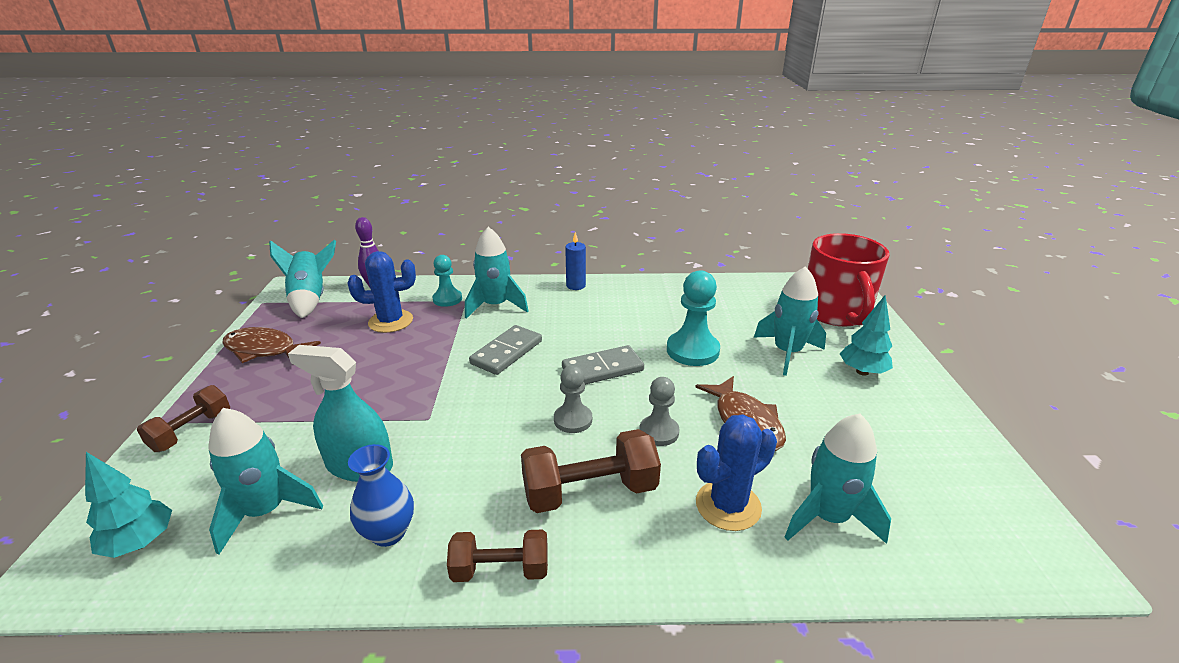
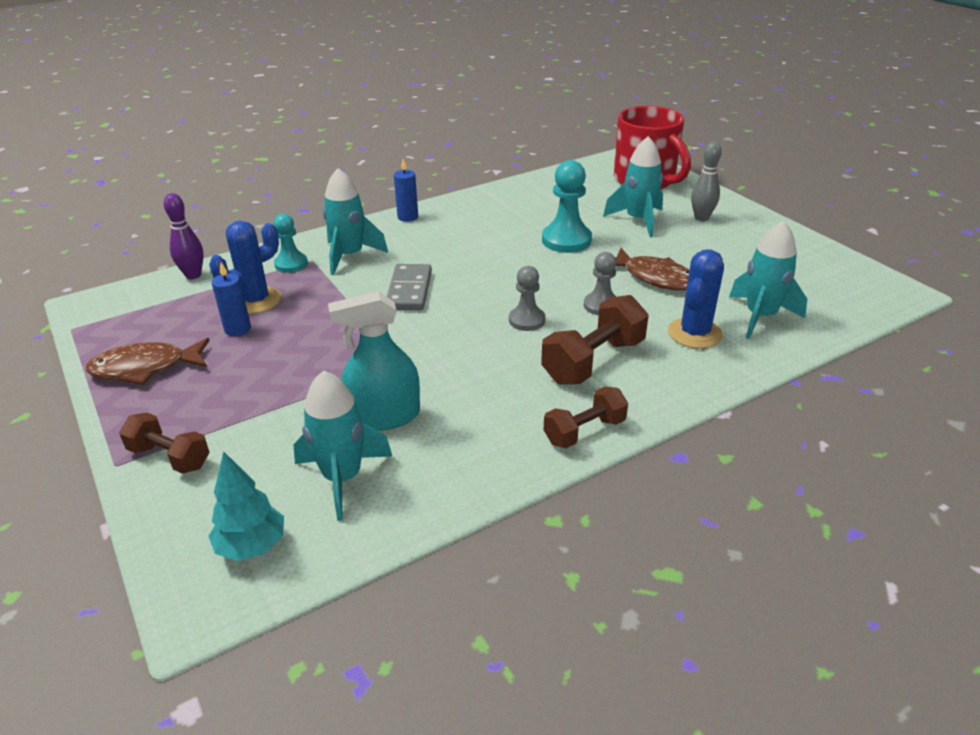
camera: 30 degrees left, 5 degrees up
brown dumbbell [137,385,230,452] -> brown dumbbell turned 60 degrees counterclockwise [119,412,210,474]
turquoise rocket [269,240,336,318] -> none
blue vase [348,444,414,547] -> none
grey domino [562,345,644,385] -> none
turquoise tree [840,295,893,376] -> grey bowling pin [691,141,722,221]
none -> blue candle [212,262,251,336]

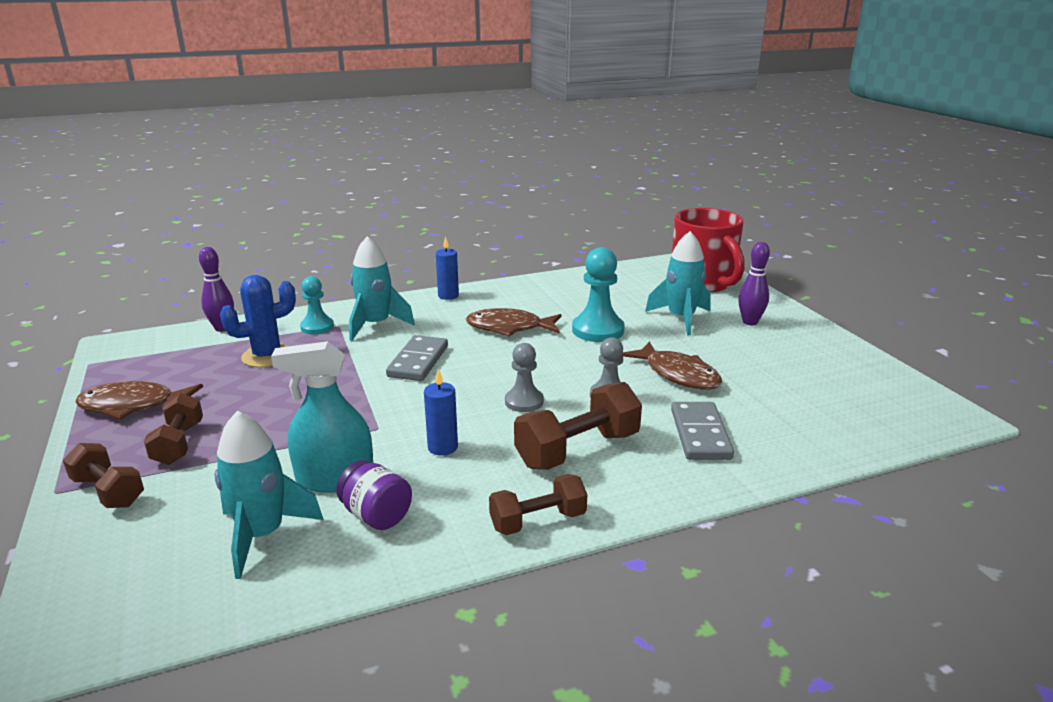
camera: 10 degrees right, 10 degrees down
turquoise tree [209,451,284,561] -> none
blue candle [212,262,251,336] -> blue candle moved to [424,369,458,456]
blue cactus [668,249,724,349] -> grey domino [671,402,734,460]
grey bowling pin [691,141,722,221] -> purple bowling pin [738,242,770,325]
turquoise rocket [729,221,807,339] -> none
none -> brown dumbbell [144,393,203,465]
none -> purple jar [336,460,412,530]
none -> brown fish [466,308,562,337]

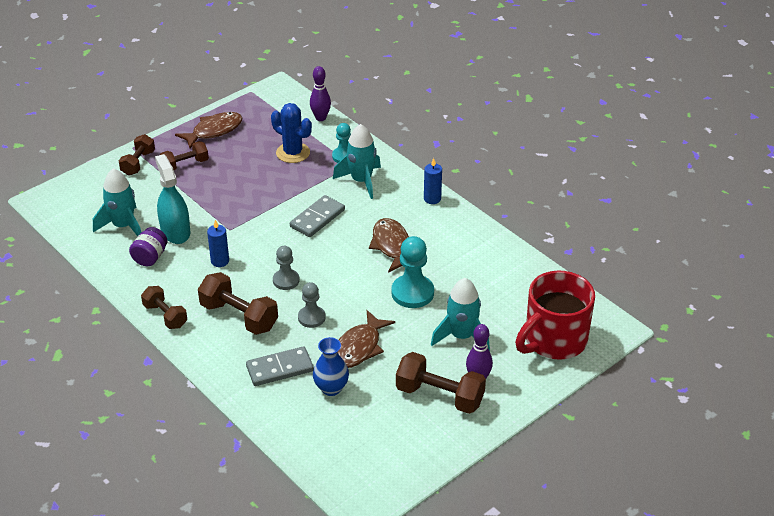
camera: 70 degrees right, 15 degrees up
brown fish [75,381,203,420] -> brown fish turned 75 degrees clockwise [175,112,242,149]
grey domino [386,335,448,381] -> grey domino turned 45 degrees counterclockwise [290,195,345,237]
none -> blue vase [313,337,349,396]
none -> brown dumbbell [396,352,486,414]

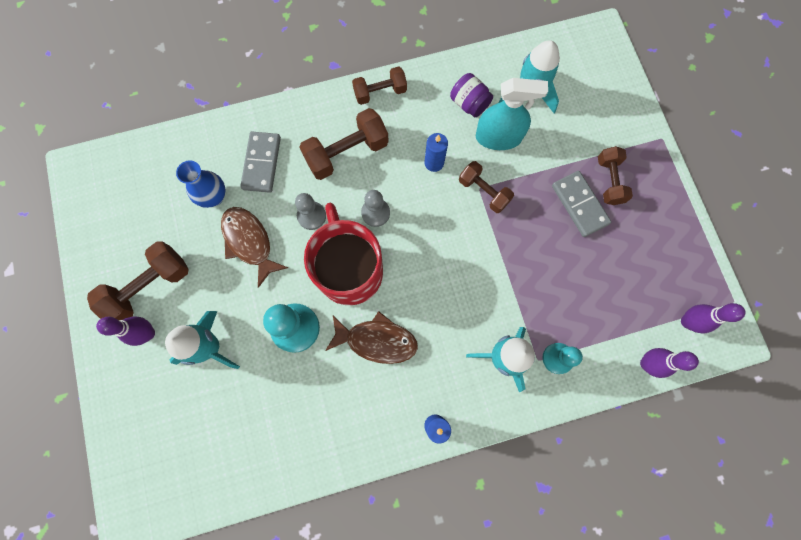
camera: 115 degrees right, 35 degrees up
brown dumbbell [119,134,155,176] -> brown dumbbell moved to [459,161,514,213]
brown fish [175,112,242,149] -> none
blue cactus [271,103,312,163] -> none
grey domino [290,195,345,237] -> grey domino moved to [552,171,611,237]
red mug [515,271,595,360] -> red mug moved to [304,203,383,305]
none -> purple bowling pin [681,303,746,333]

